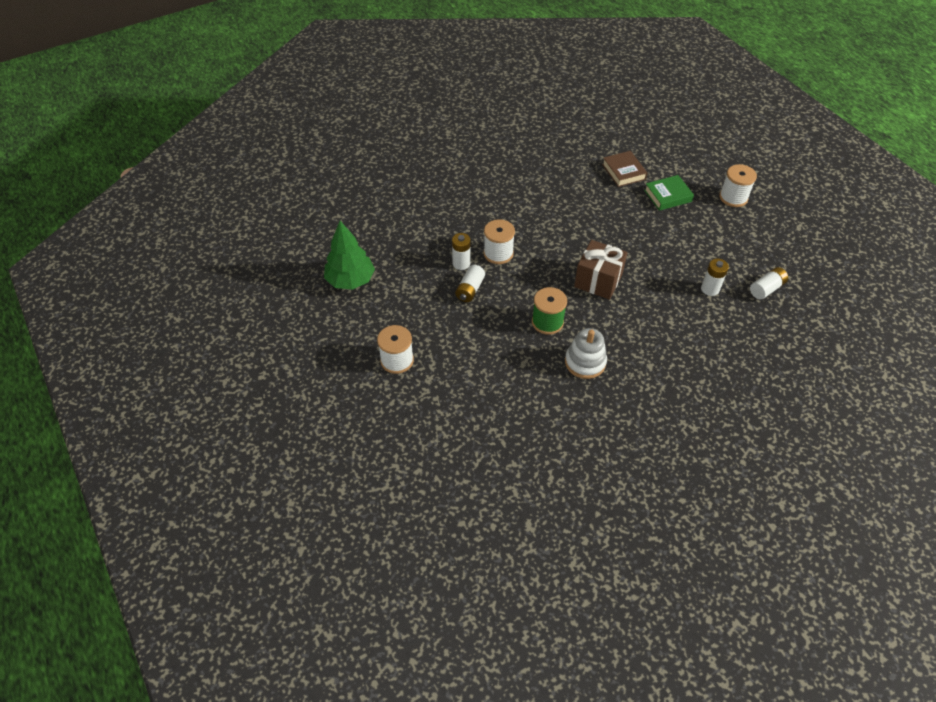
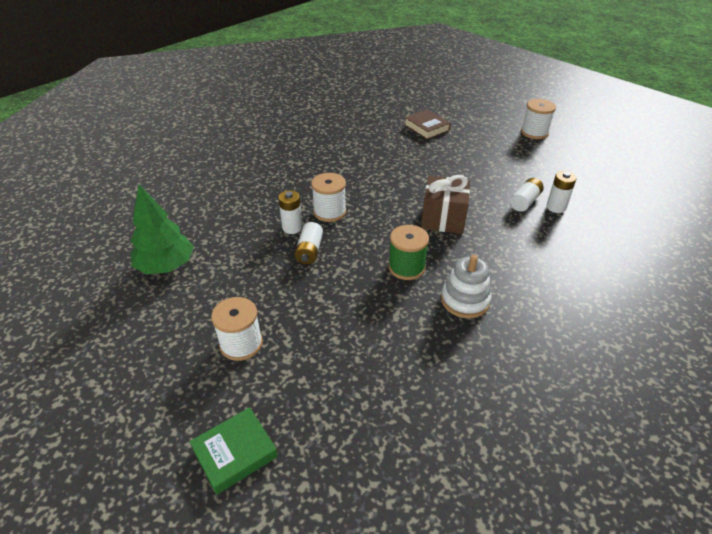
camera: 15 degrees left, 10 degrees down
green book [644,175,694,211] -> green book moved to [190,407,278,495]
white battery [750,267,788,299] -> white battery moved to [510,178,544,212]

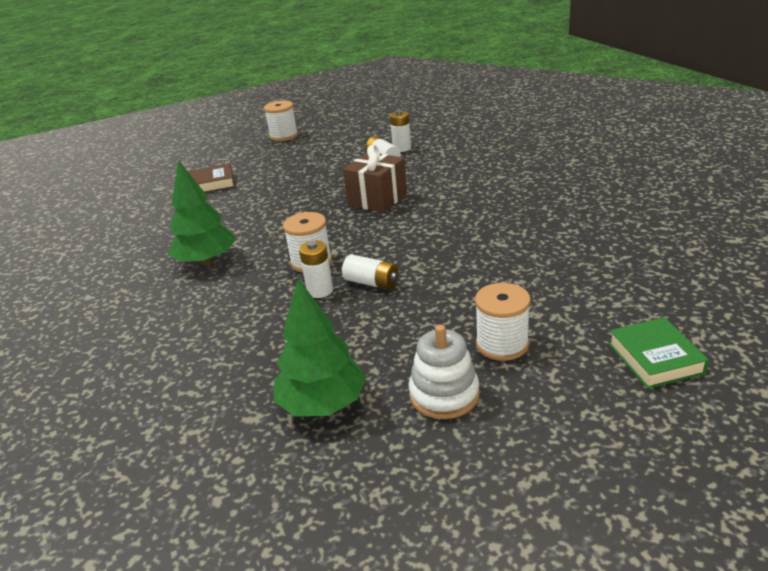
camera: 65 degrees left, 10 degrees down
green spool [388,225,429,280] -> none
white stacking toy [441,255,492,318] -> white stacking toy moved to [409,324,480,419]
none -> green tree [168,160,236,265]

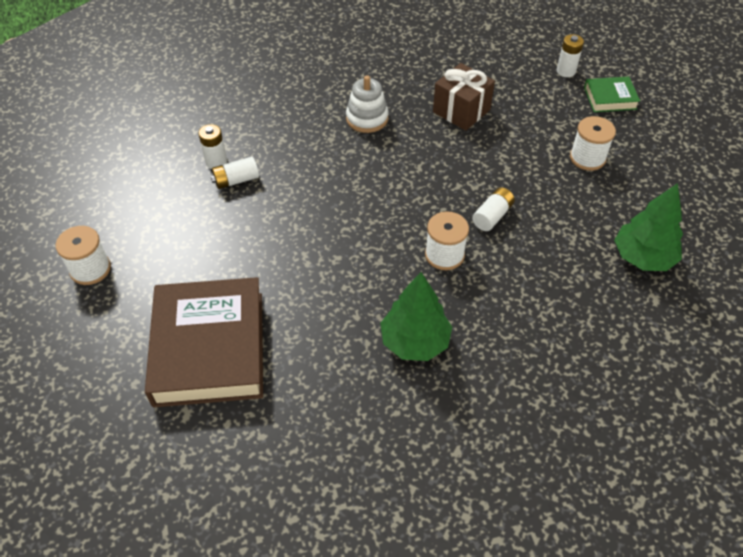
camera: 85 degrees left, 20 degrees up
brown book [188,164,235,193] -> brown book [145,277,263,408], size x2.15
white battery [299,241,333,298] -> white battery moved to [557,34,584,77]
brown gift [343,145,407,213] -> brown gift moved to [433,63,495,131]
white stacking toy [409,324,480,419] -> white stacking toy moved to [346,75,389,133]

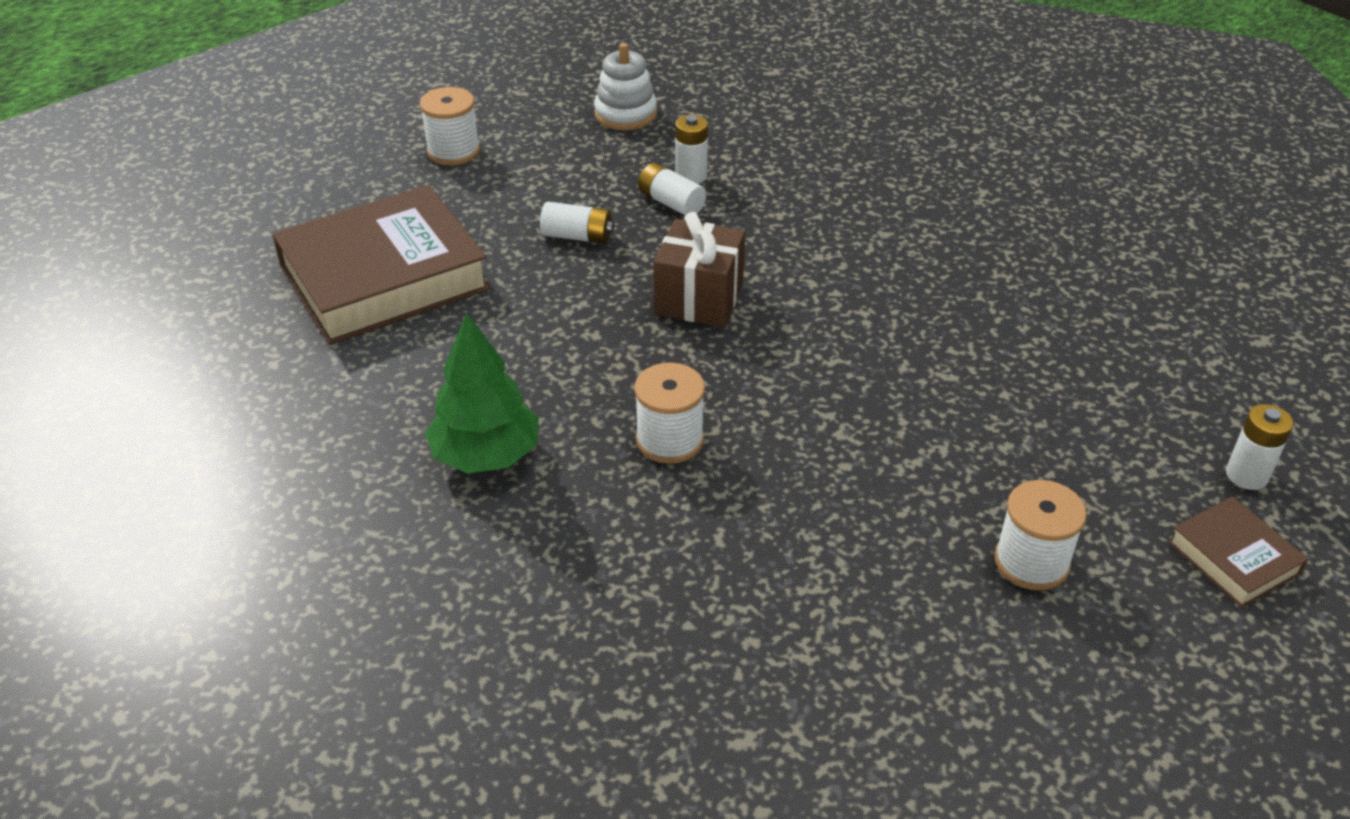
camera: 65 degrees right, 10 degrees down
white stacking toy [346,75,389,133] -> white stacking toy moved to [594,43,657,130]
brown gift [433,63,495,131] -> brown gift moved to [654,212,745,327]
white battery [472,187,515,231] -> white battery moved to [540,202,614,244]
green book [584,76,640,112] -> brown book [1168,496,1308,608]
green tree [614,183,683,271] -> none

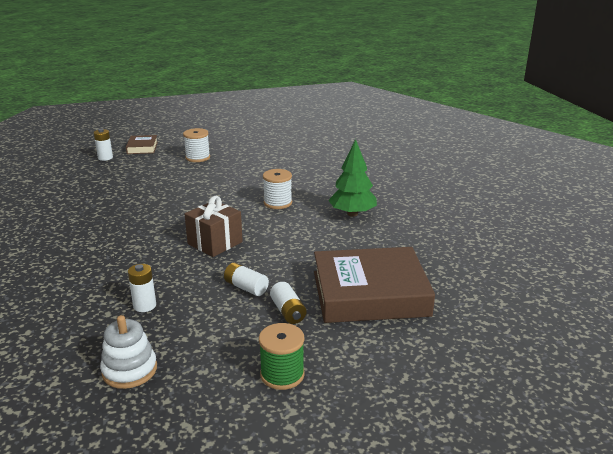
camera: 155 degrees left, 15 degrees down
white spool [420,87,480,165] -> green spool [259,323,305,390]
white battery [638,163,706,216] -> white battery moved to [270,282,306,324]

